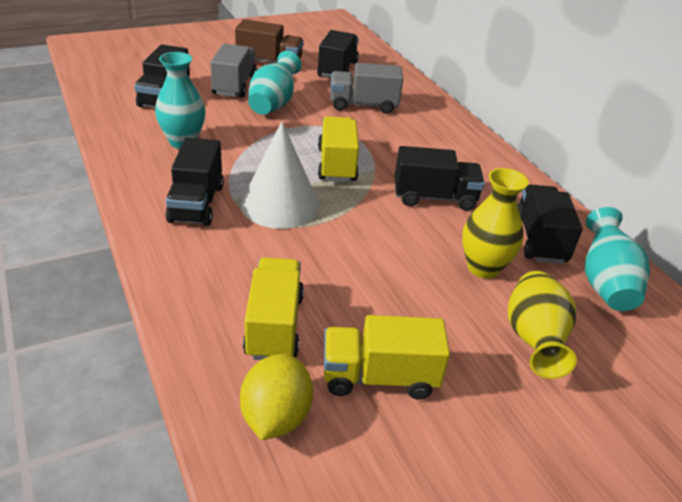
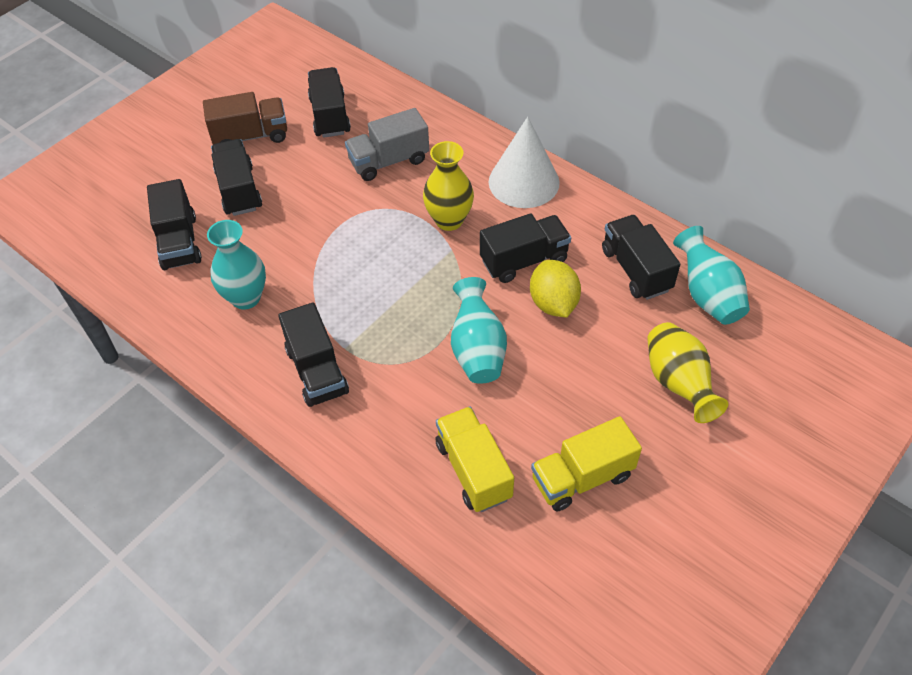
camera: 20 degrees left, 15 degrees up
grey truck [210,44,257,98] -> black truck [211,139,262,216]
yellow lemon [240,354,313,440] -> yellow lemon moved to [530,260,581,317]
white cone [241,121,319,229] -> white cone moved to [488,117,560,208]
turquoise vase [248,51,302,115] -> turquoise vase moved to [451,277,507,384]
yellow truck [318,116,359,182] -> none
yellow vase [462,168,529,279] -> yellow vase moved to [423,141,474,231]

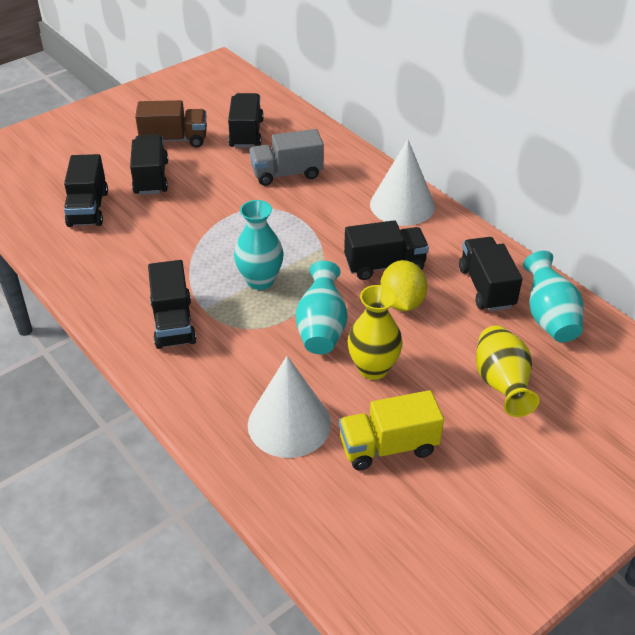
camera: 10 degrees right, 10 degrees down
turquoise vase [207,220,266,310] -> turquoise vase moved to [234,200,284,290]
yellow vase [423,141,474,231] -> yellow vase moved to [348,285,403,380]
yellow truck [435,407,514,512] -> white cone [248,356,331,458]

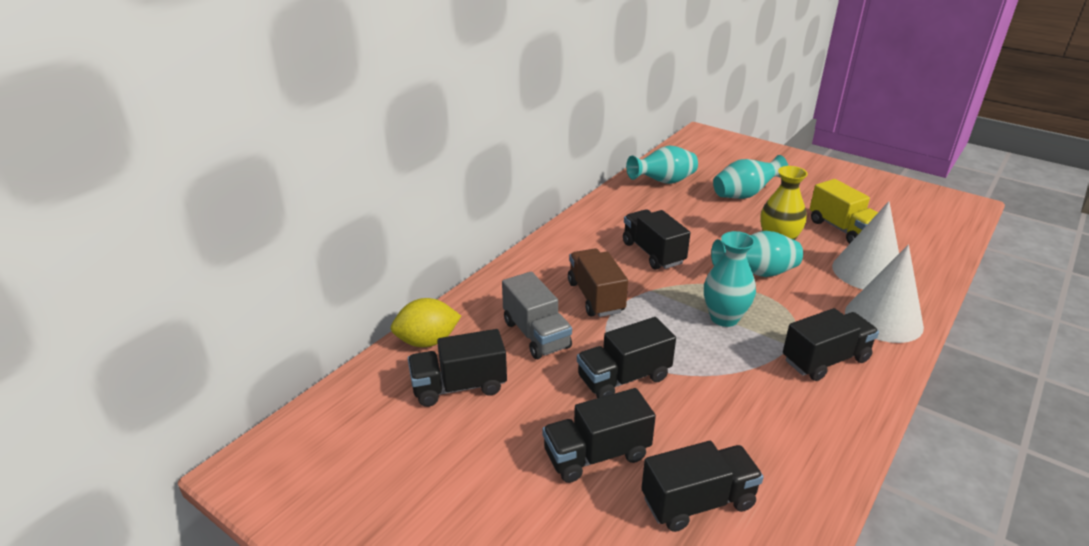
camera: 105 degrees left, 10 degrees down
brown truck [135,100,207,147] -> brown truck moved to [568,248,628,317]
white cone [370,139,435,226] -> white cone moved to [845,245,924,343]
yellow lemon [380,260,427,311] -> yellow lemon moved to [391,298,461,347]
black truck [459,237,522,311] -> black truck moved to [577,317,676,398]
yellow vase [476,325,539,417] -> turquoise vase [713,155,788,199]

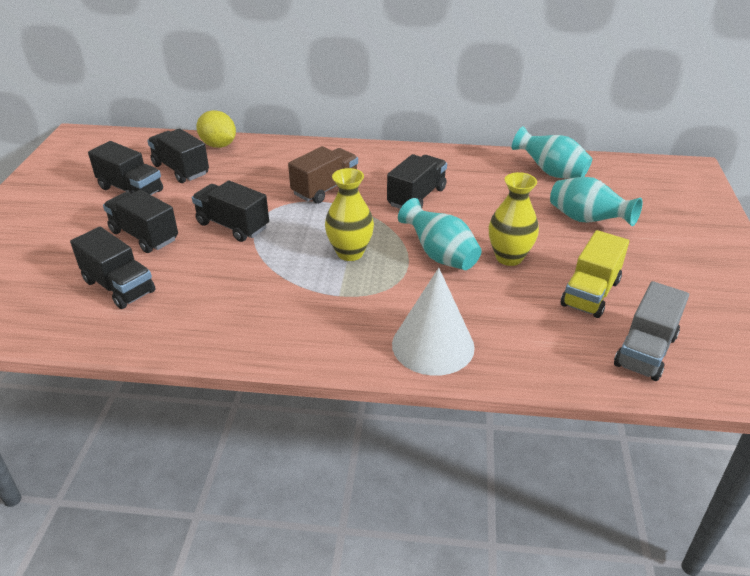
camera: 60 degrees right, 5 degrees up
grey truck [502,271,572,359] -> grey truck moved to [614,281,689,381]
turquoise vase [704,231,756,327] -> yellow vase [325,168,374,261]
black truck [783,308,879,381] -> black truck moved to [88,141,163,195]
white cone [832,201,899,289] -> none

